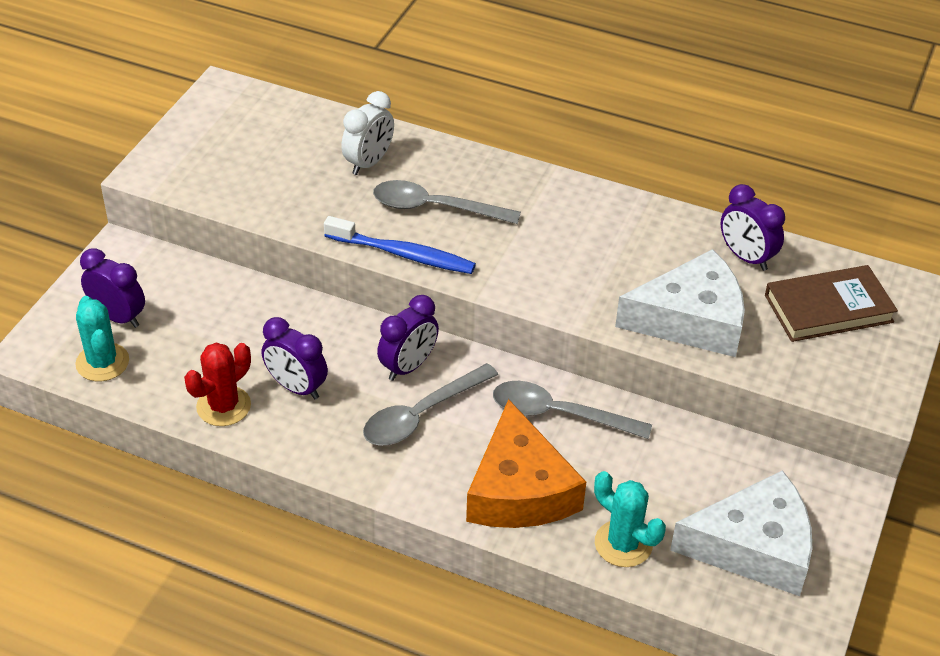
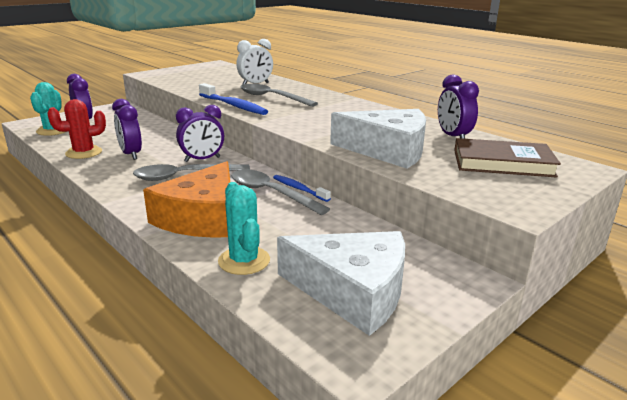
camera: 25 degrees right, 20 degrees down
none -> blue toothbrush [273,175,331,202]

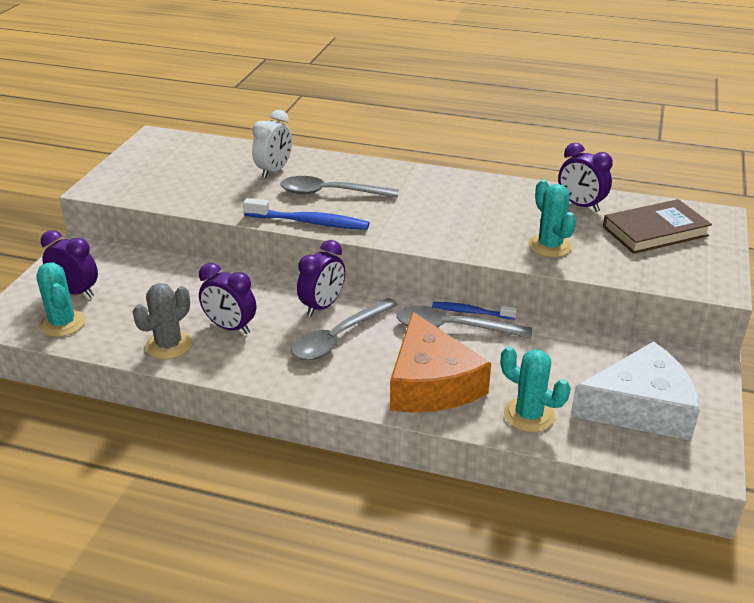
camera: 30 degrees left, 10 degrees up
red cactus [47,99,106,159] -> grey cactus [133,283,192,360]
white cheese [330,109,426,169] -> turquoise cactus [528,180,576,257]

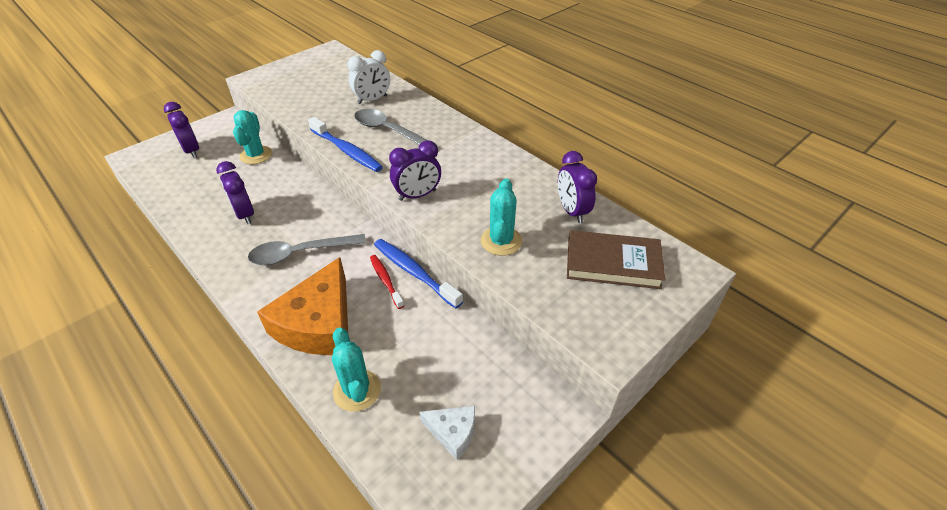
camera: 30 degrees right, 10 degrees up
turquoise cactus [36,262,86,337] -> turquoise cactus moved to [233,110,272,165]
grey cactus [133,283,192,360] -> none
purple clock [297,240,345,316] -> purple clock moved to [389,141,441,201]
grey spoon [396,305,532,339] -> red toothbrush [370,255,404,309]
blue toothbrush [432,302,517,320] -> blue toothbrush [374,239,463,308], size x1.61
white cheese [570,341,700,441] -> white cheese [419,406,475,460], size x0.49

